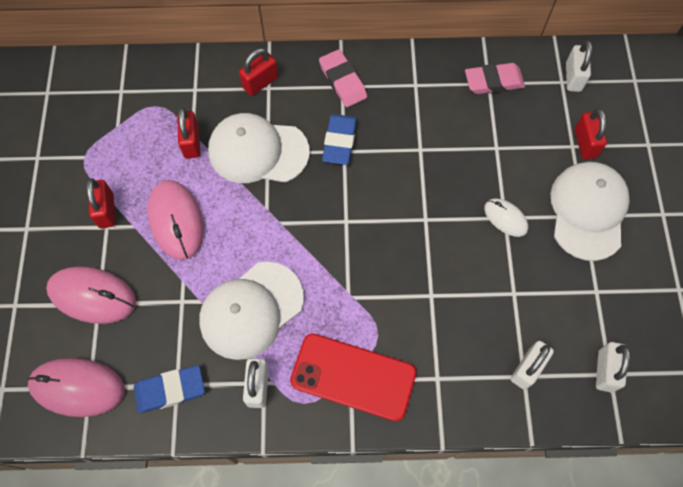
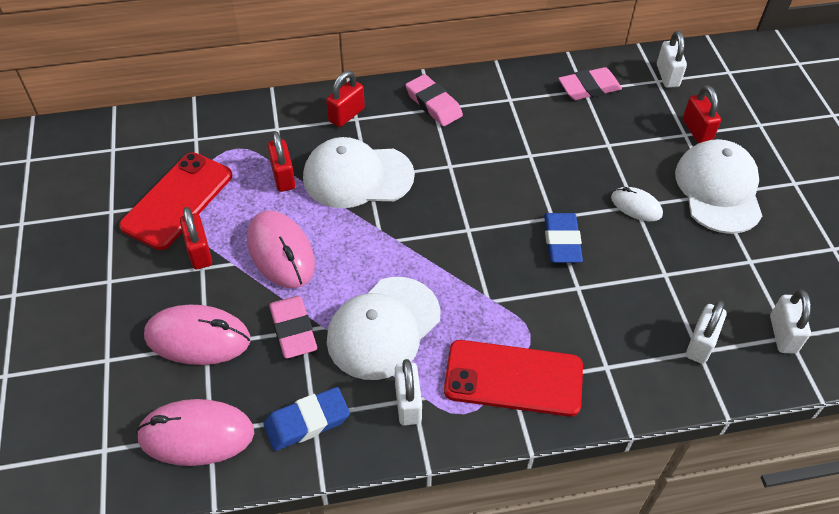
camera: 10 degrees left, 15 degrees down
blue eraser [322,114,357,165] -> blue eraser moved to [544,213,583,263]
none -> red phone [119,153,232,250]
none -> pink eraser [269,296,317,359]

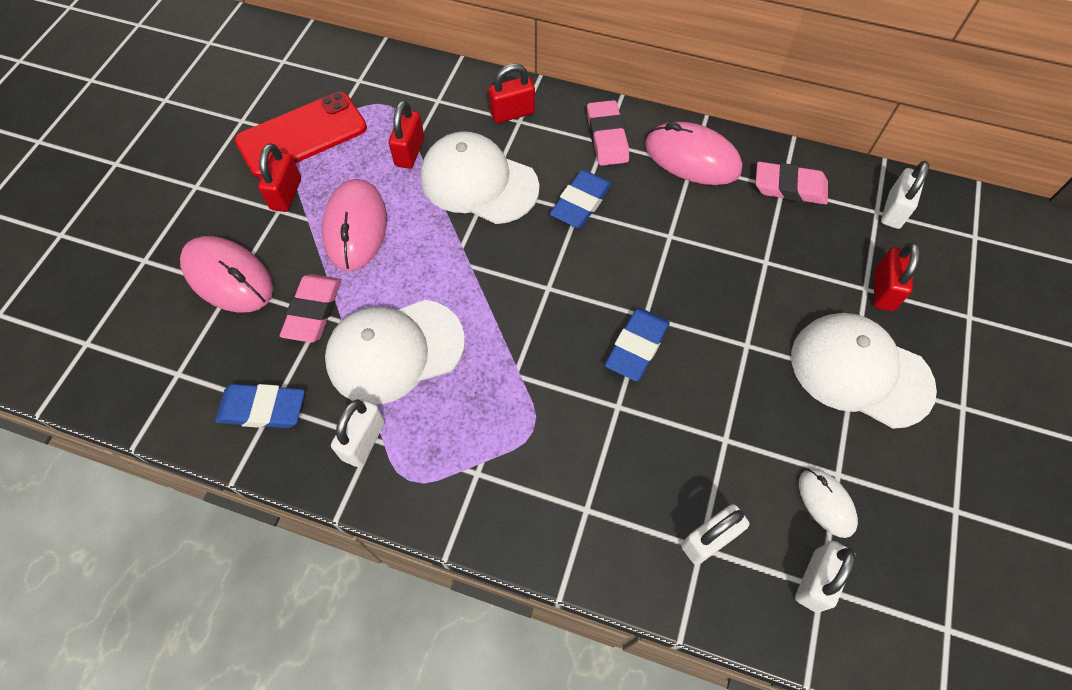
camera: 30 degrees right, 10 degrees up
pink mouse [136,399,254,466] -> pink mouse moved to [645,122,742,185]
red phone [444,340,583,417] -> none
white mouse [611,187,663,221] -> white mouse moved to [799,469,858,538]
white cap [675,139,762,234] -> white cap turned 90 degrees counterclockwise [791,313,937,429]
none -> blue eraser [550,170,612,228]

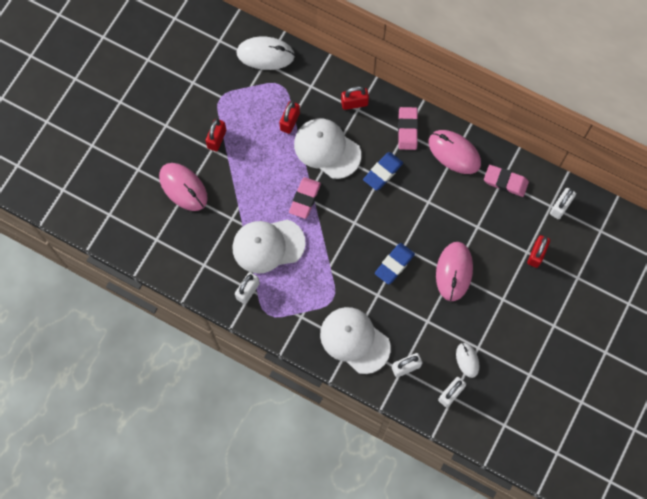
camera: 10 degrees right, 10 degrees up
blue eraser [215,384,305,428] -> none
red phone [235,92,367,177] -> none
pink eraser [280,274,341,343] -> pink eraser moved to [289,177,321,219]
pink mouse [322,179,387,271] -> pink mouse moved to [436,242,473,301]
white cap [791,313,937,429] -> white cap moved to [320,307,391,374]
none -> white mouse [237,36,295,70]

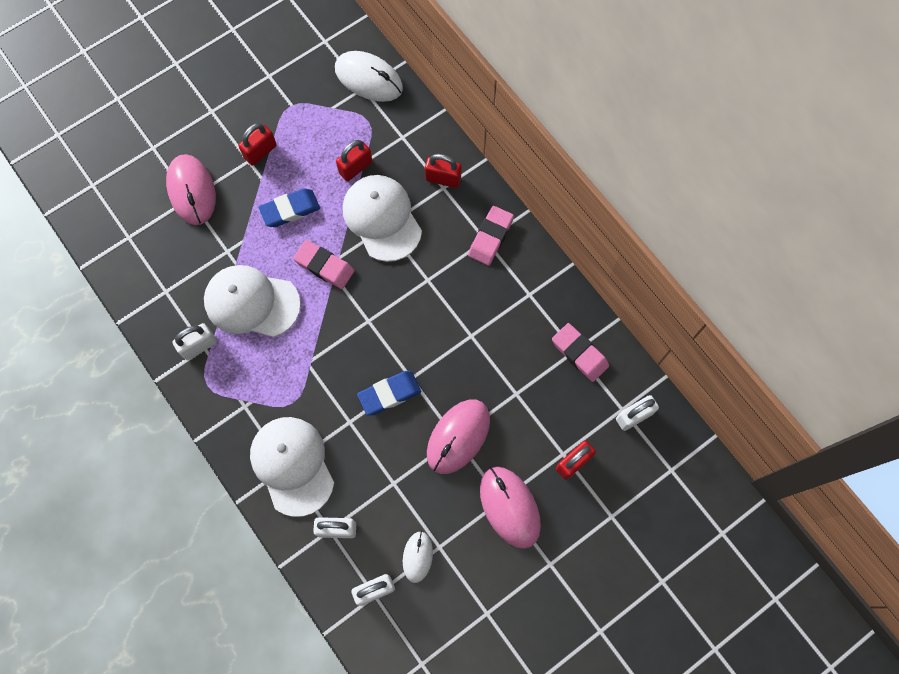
camera: 25 degrees right, 0 degrees up
pink eraser [289,177,321,219] -> pink eraser turned 75 degrees clockwise [293,240,355,289]
blue eraser [363,152,403,191] -> blue eraser moved to [258,188,320,227]
pink mouse [428,130,481,174] -> pink mouse moved to [480,467,541,549]

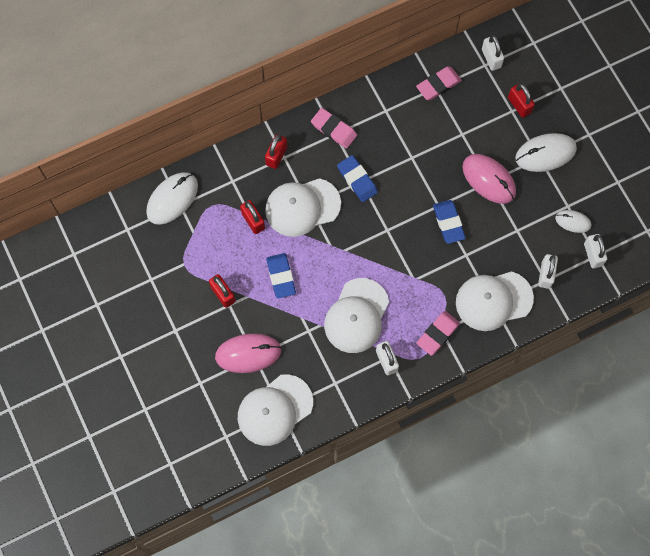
camera: 80 degrees left, 0 degrees up
pink eraser [293,240,355,289] -> pink eraser moved to [417,311,460,356]
pink mouse [480,467,541,549] -> white mouse [515,133,577,172]
none -> white cap [238,374,313,446]
none -> blue eraser [337,155,378,202]

